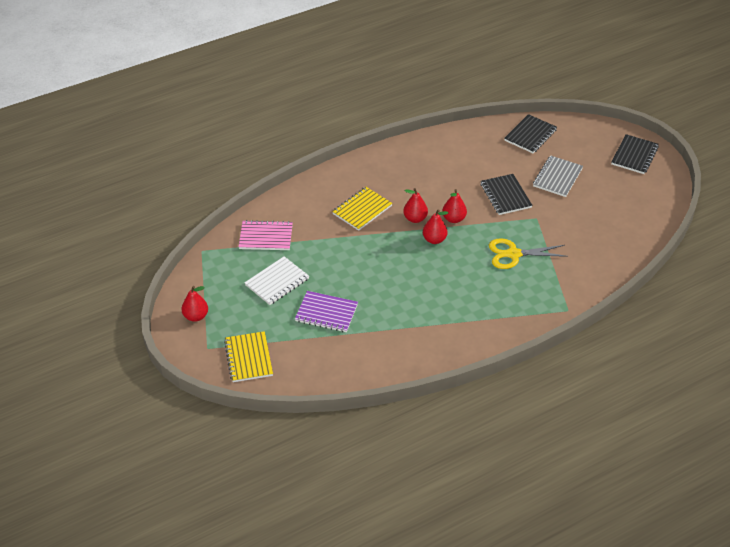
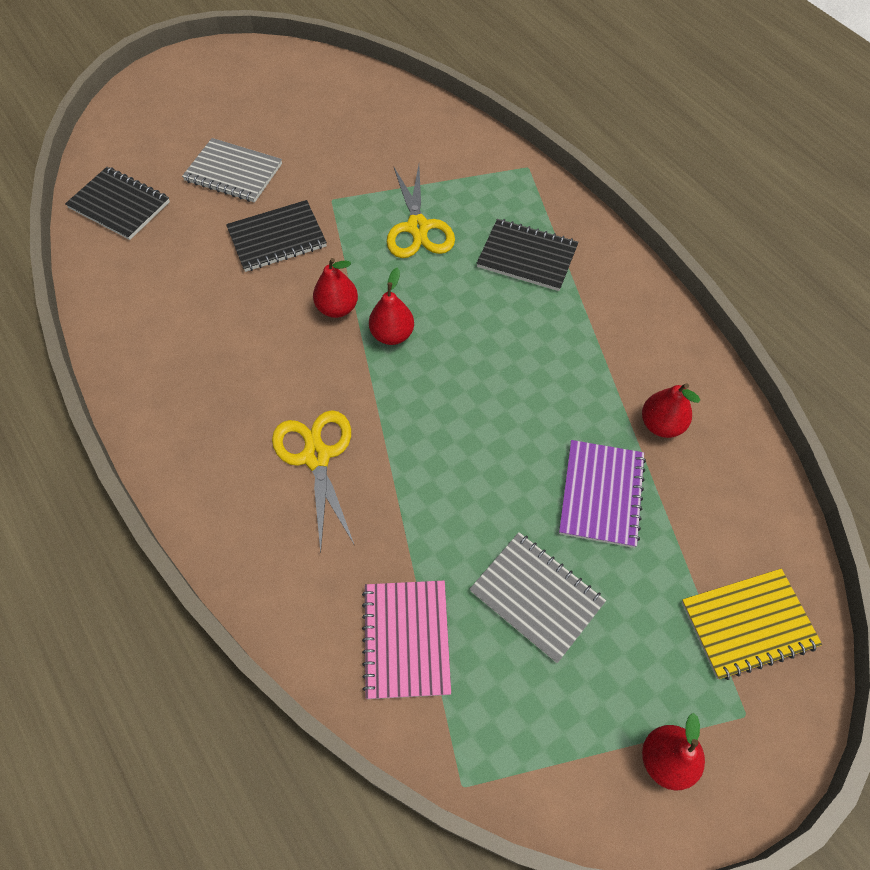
camera: 95 degrees left, 15 degrees up
white notebook [245,256,309,305] -> grey notebook [470,532,606,663]
yellow notebook [332,187,392,231] -> yellow scissors [272,410,354,553]
red pear [403,188,428,223] -> red pear moved to [642,383,700,438]
black notebook [611,134,659,174] -> black notebook moved to [477,219,579,291]

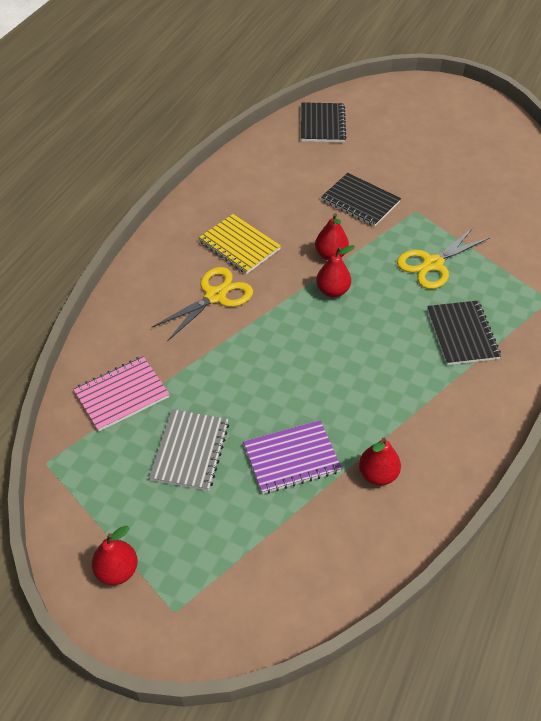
camera: 60 degrees right, 10 degrees down
grey notebook [182,138,282,203] -> none
yellow notebook [681,569,822,680] -> yellow notebook moved to [198,214,281,274]

